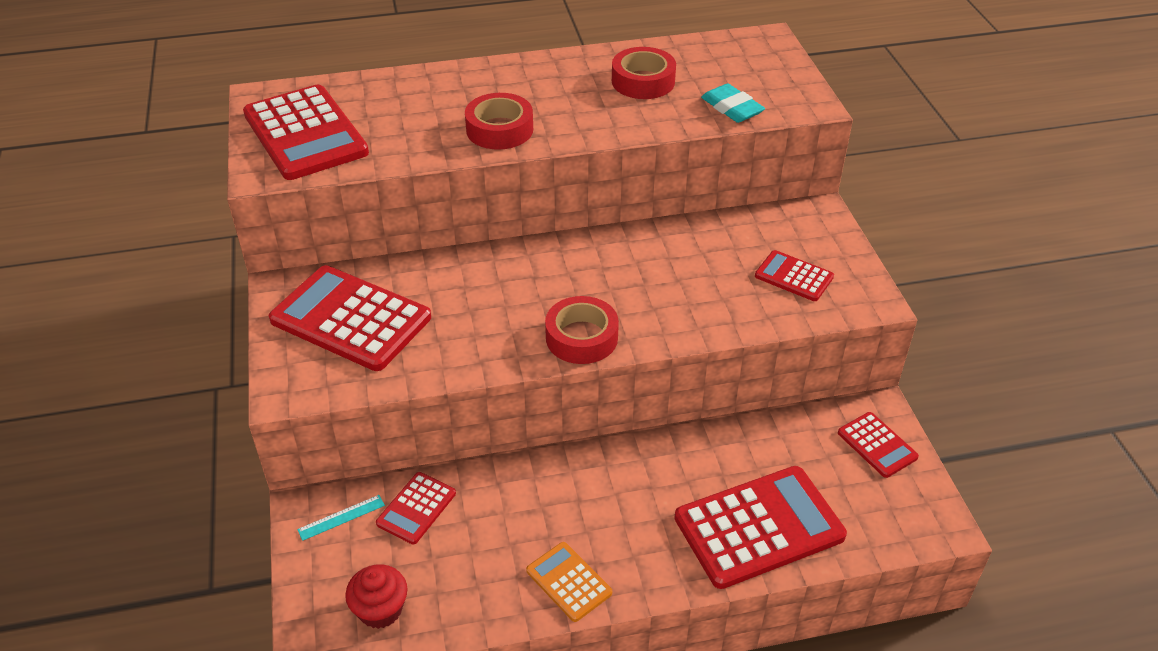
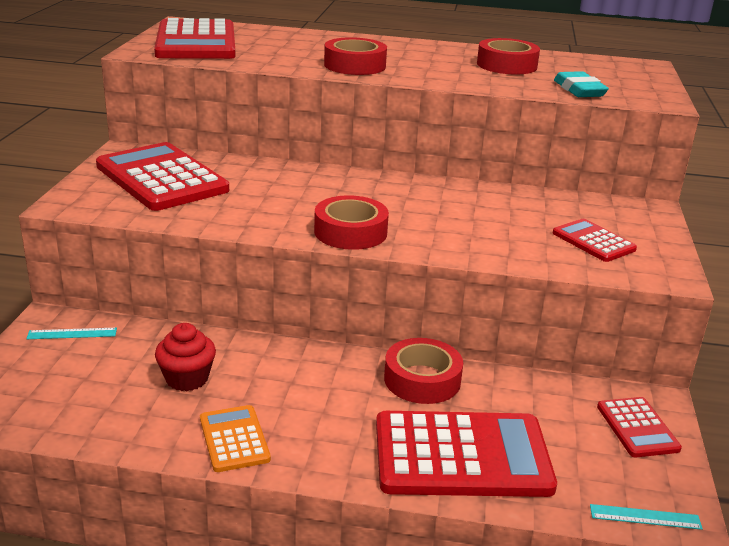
camera: 20 degrees right, 15 degrees down
red cupcake [345,565,407,629] -> red cupcake moved to [155,323,216,391]
red calculator [376,472,456,545] -> none
none -> red tape [384,338,463,404]
none -> turquoise ruler [590,504,703,530]

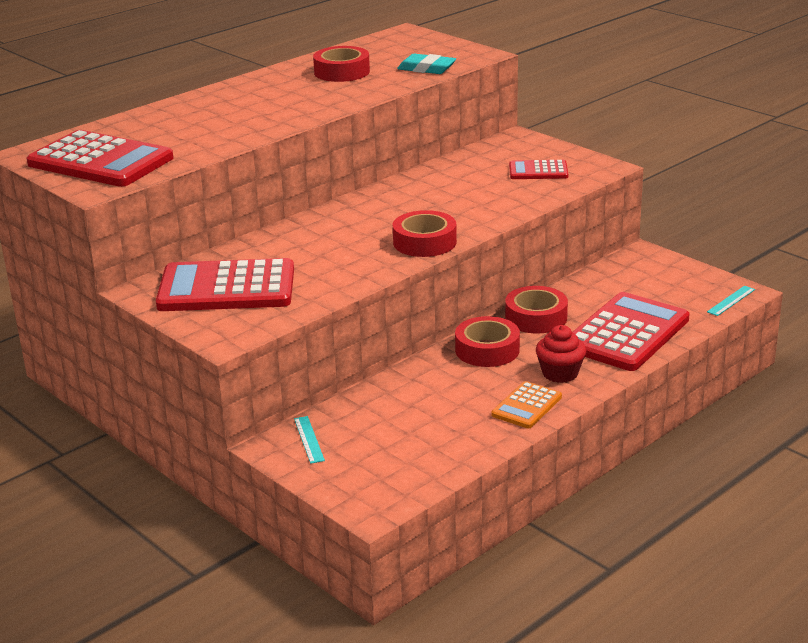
camera: 50 degrees left, 0 degrees up
turquoise ruler [26,328,117,339] -> turquoise ruler turned 45 degrees counterclockwise [294,416,325,464]
red cupcake [155,323,216,391] -> red cupcake moved to [536,325,586,383]
orange calculator [200,405,271,472] -> orange calculator turned 75 degrees counterclockwise [492,381,562,428]
red tape [324,37,387,75] -> red tape moved to [455,316,520,367]
red calculator [597,397,682,458] -> none

